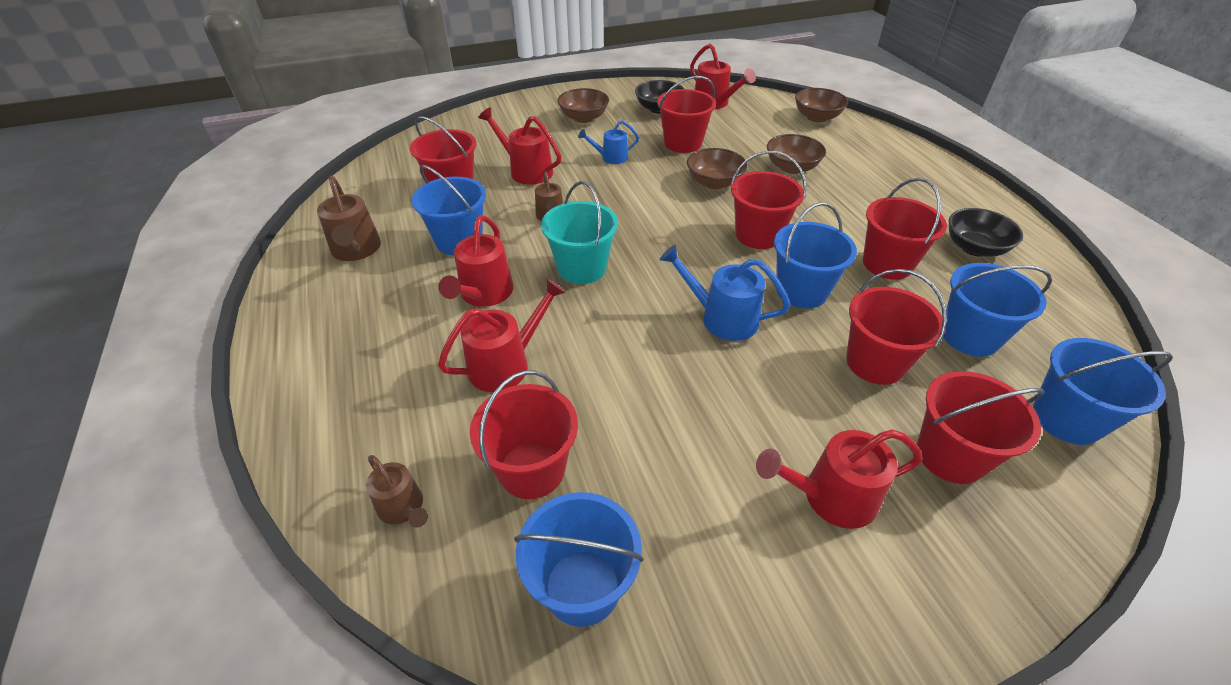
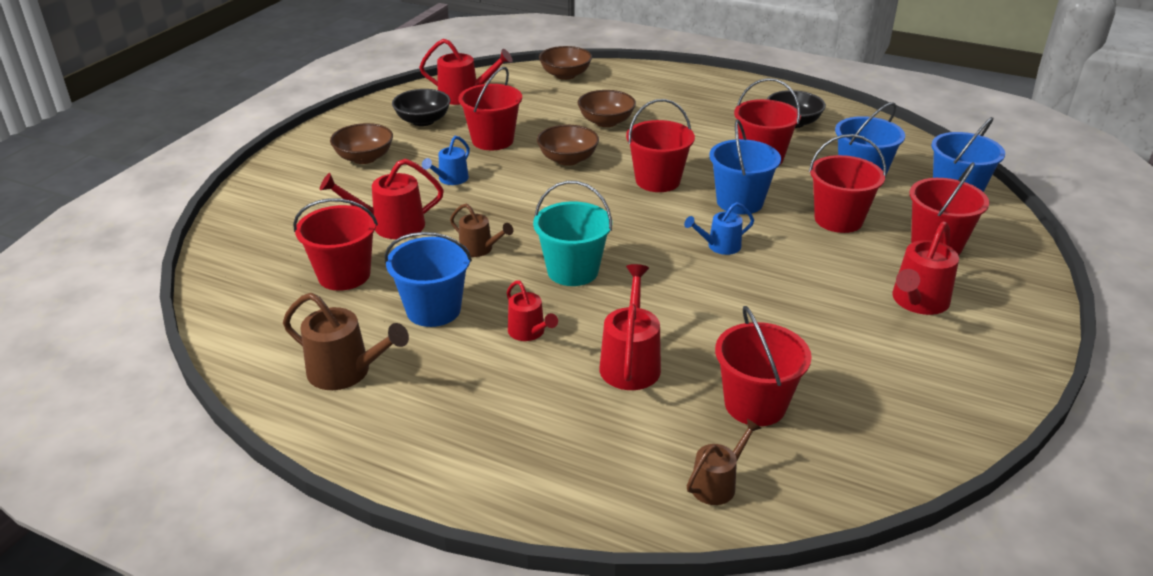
camera: 45 degrees left, 10 degrees down
brown watering can [366,455,428,528] -> brown watering can turned 45 degrees counterclockwise [687,419,761,505]
red watering can [439,215,513,307] -> red watering can [507,281,558,341], size x0.63
blue bucket [514,492,644,627] -> none
blue watering can [660,244,790,341] -> blue watering can [684,202,754,255], size x0.63

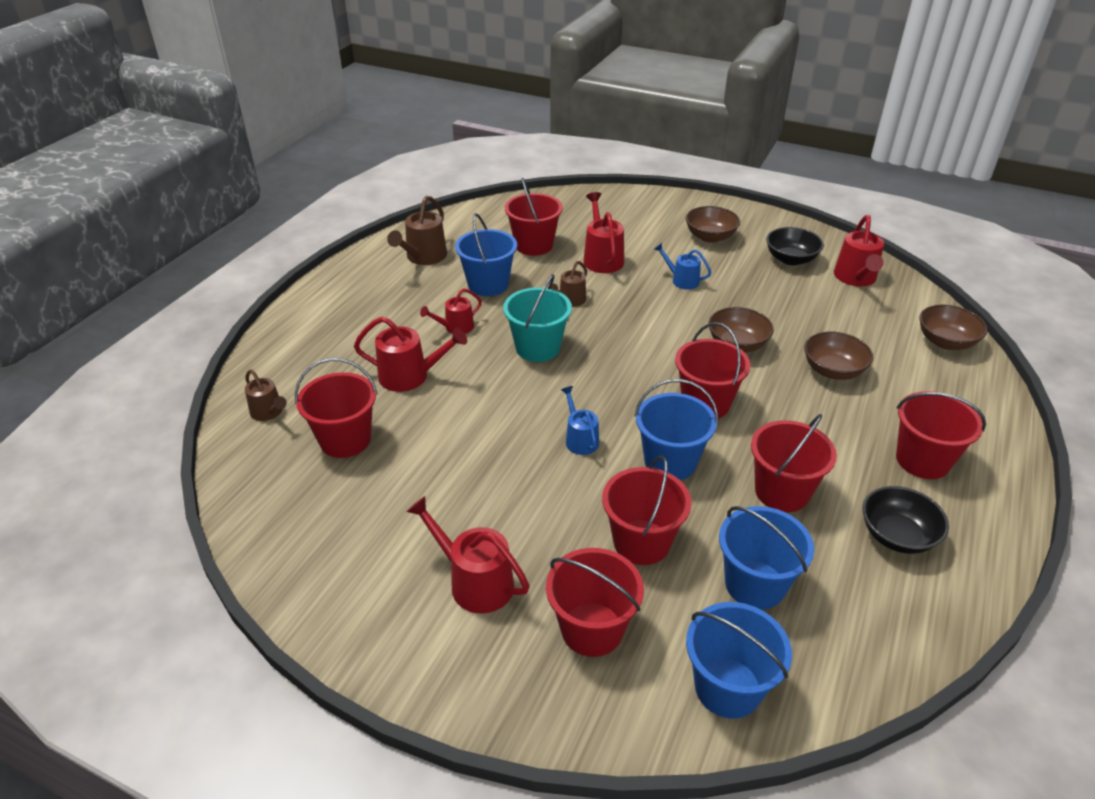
camera: 90 degrees right, 5 degrees up
red bucket [458,67,522,150] -> red bucket moved to [896,391,986,479]

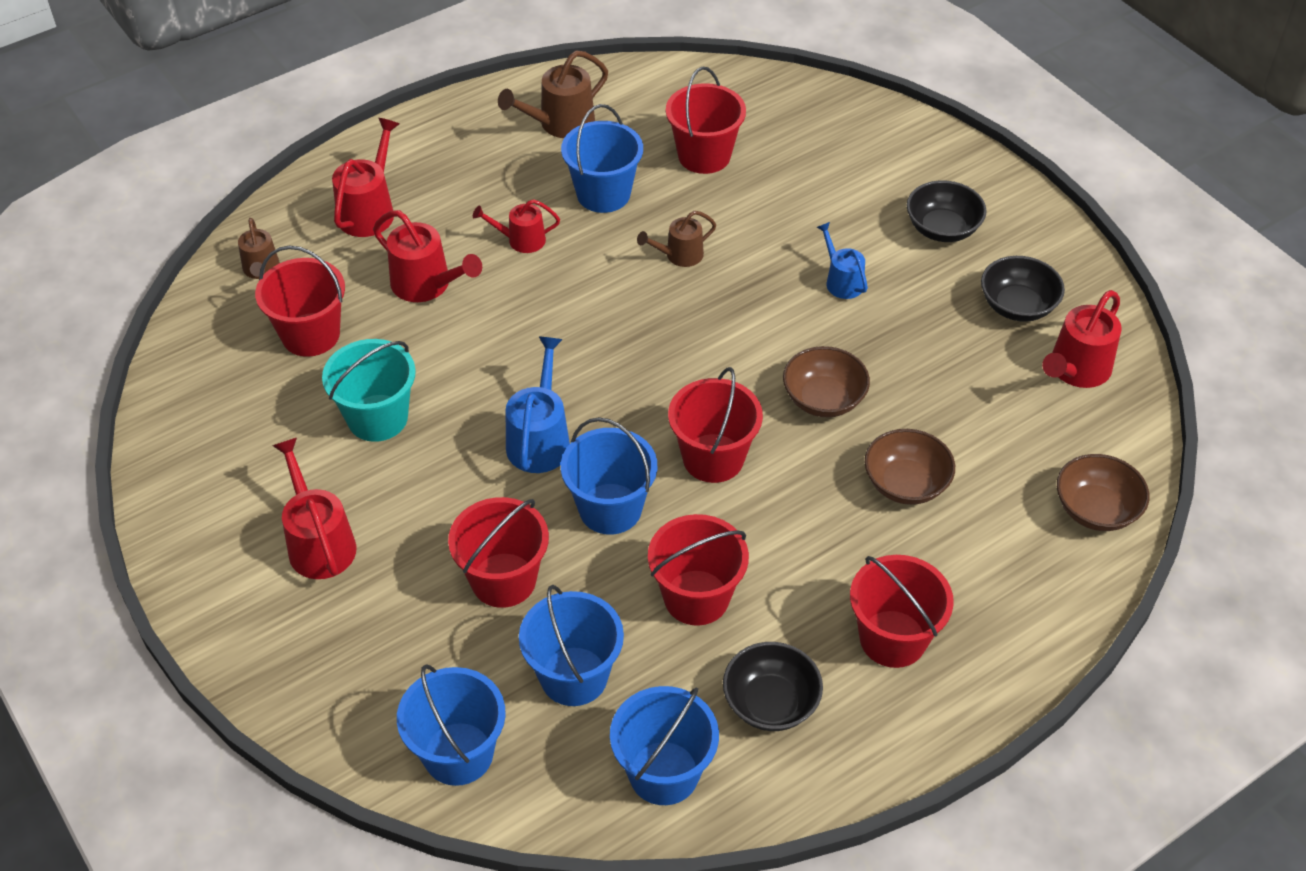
camera: 30 degrees right, 10 degrees up
turquoise bucket [503,274,572,362] -> turquoise bucket moved to [322,339,416,442]
red bucket [546,548,644,657] -> none
blue watering can [561,386,599,455] -> blue watering can [506,336,570,473], size x1.58
red watering can [583,192,624,273] -> red watering can moved to [332,118,399,237]
brown bowl [686,206,740,243] -> black bowl [907,180,987,242]
none -> blue bucket [610,686,719,805]

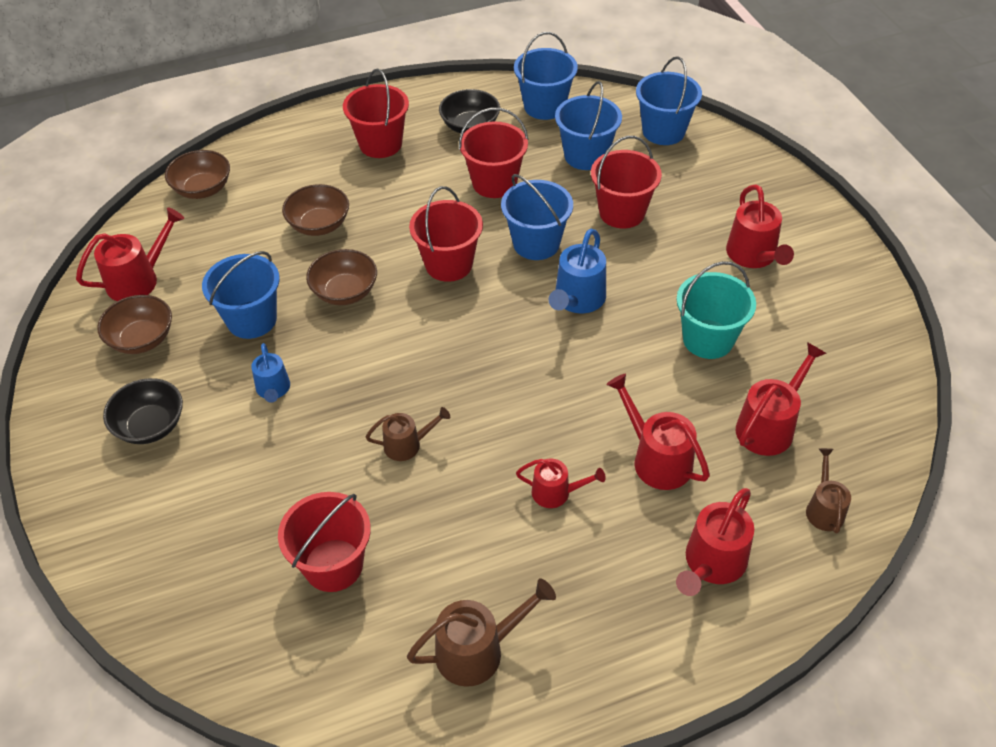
camera: 165 degrees left, 0 degrees up
red bucket [255,246,345,357] -> red watering can [736,342,827,456]
blue bucket [561,104,643,213] -> blue bucket moved to [202,251,280,339]
black bowl [981,256,1065,322] -> brown bowl [97,295,172,354]

